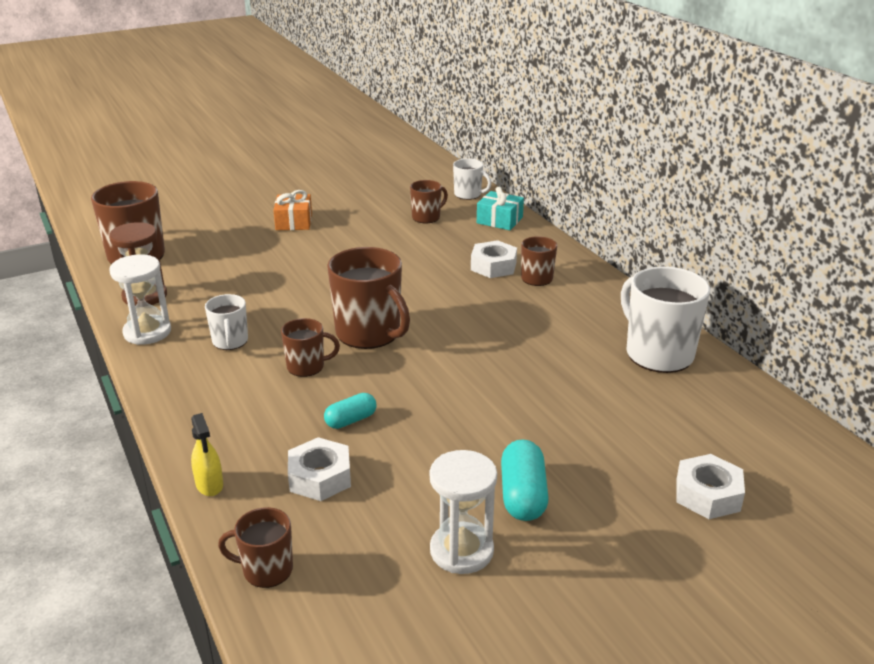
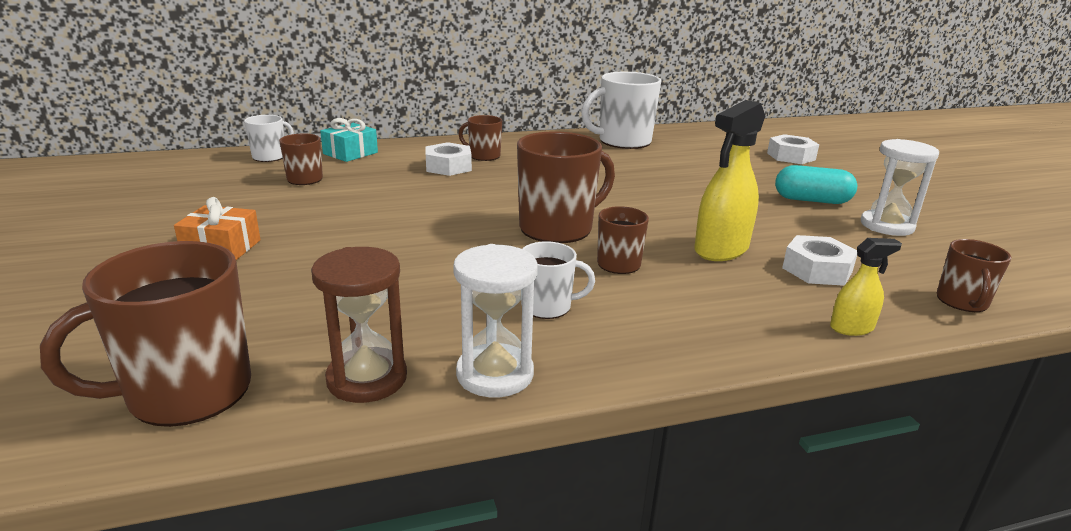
camera: 80 degrees left, 5 degrees down
turquoise capsule [324,393,377,429] -> yellow spray bottle [694,100,766,261]

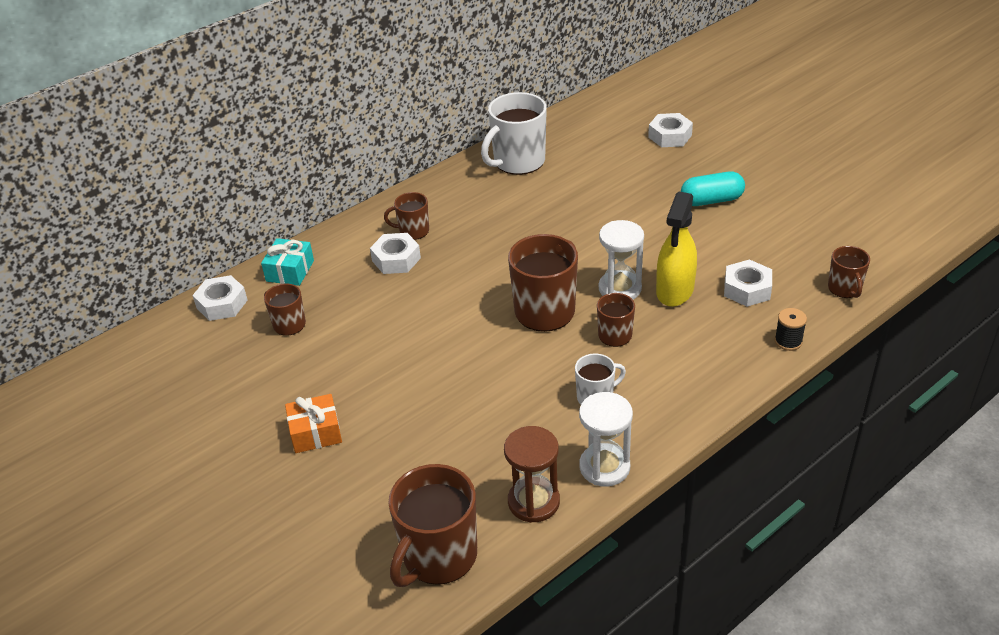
camera: 20 degrees left, 15 degrees up
white mug [244,115,294,162] -> white nut [192,275,248,321]
yellow spray bottle [830,238,902,336] -> black spool [775,308,807,351]
white hourglass [861,139,939,236] -> white hourglass moved to [599,220,644,299]

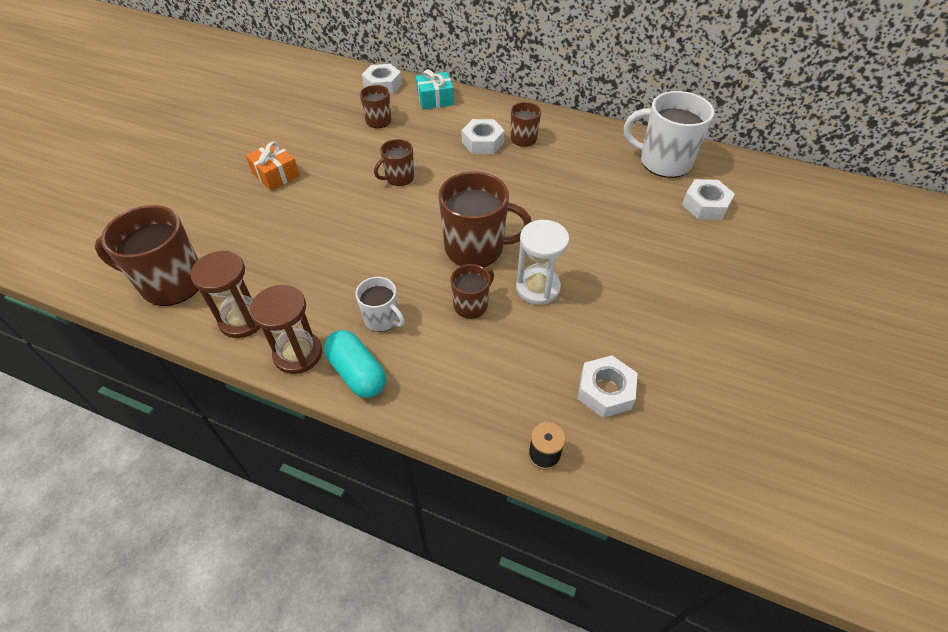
camera: 60 degrees right, 10 degrees up
white hourglass [579,392,633,487] -> brown hourglass [250,285,322,374]
white nut [648,113,693,147] -> white nut moved to [682,179,735,220]
yellow spray bottle [656,192,697,307] -> none
turquoise capsule [681,171,745,206] -> turquoise capsule moved to [324,330,386,398]
brown mug [828,246,870,298] -> brown mug moved to [374,139,414,186]

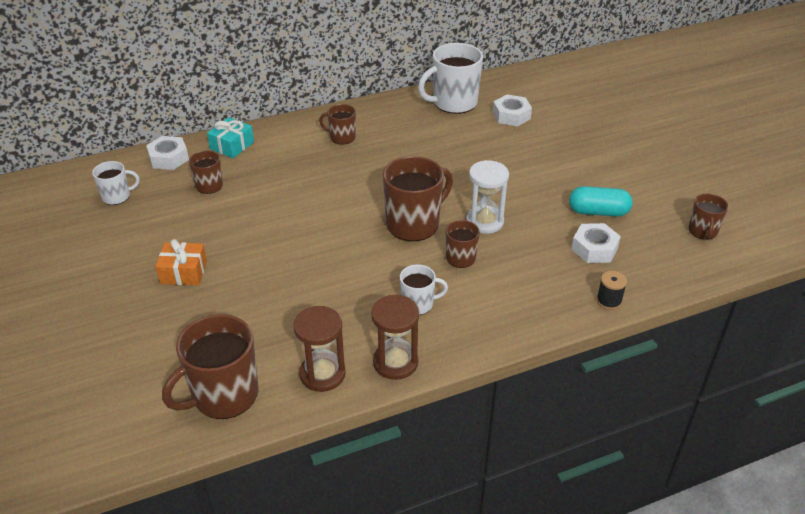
camera: 45 degrees left, 10 degrees down
turquoise capsule [324,330,386,398] -> turquoise capsule moved to [569,186,633,216]
brown mug [374,139,414,186] -> brown mug moved to [689,194,728,240]
white nut [462,119,505,154] -> none
none -> white mug [92,161,140,205]

